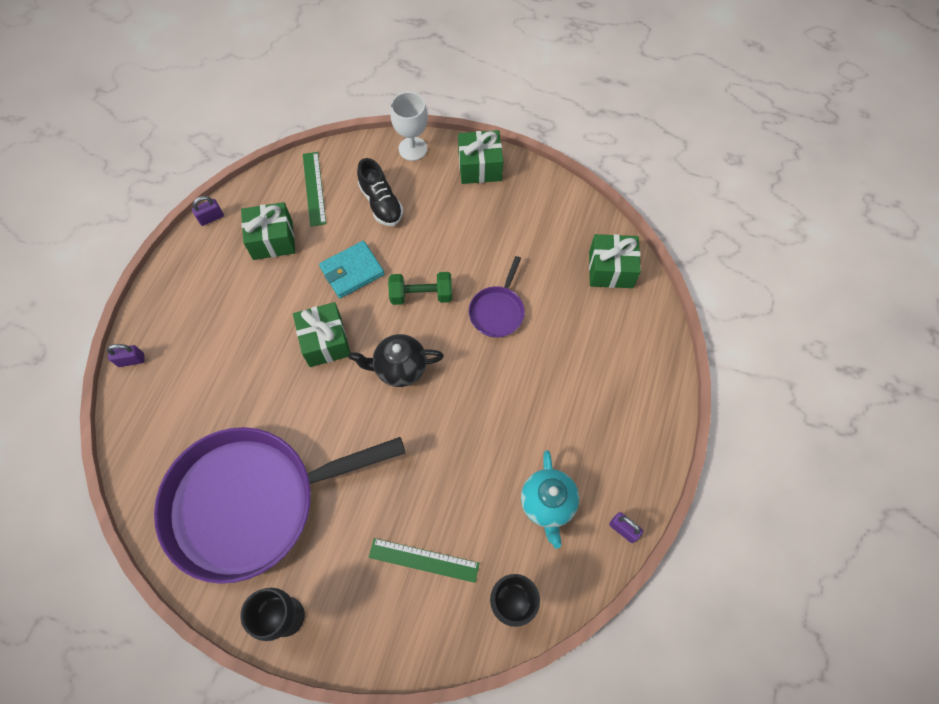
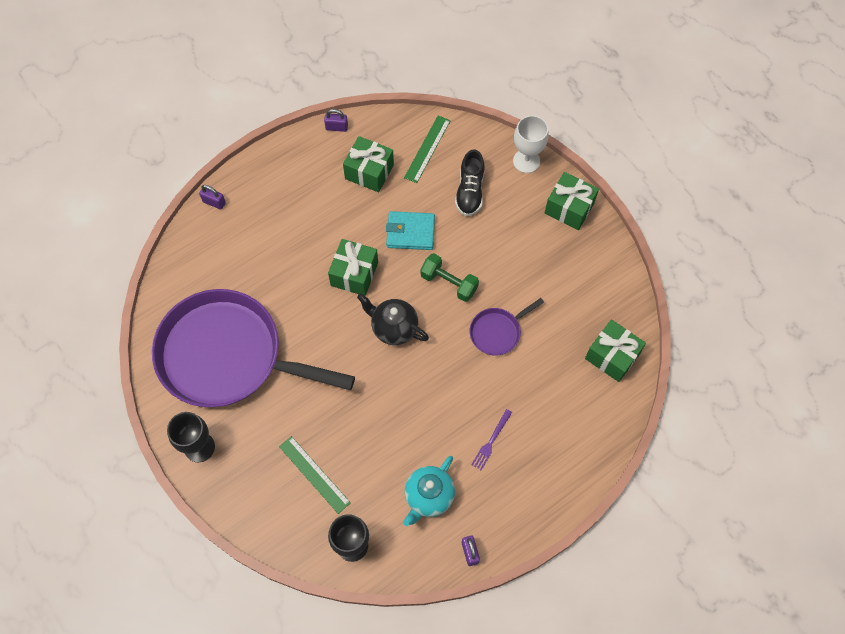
camera: 35 degrees right, 0 degrees up
none -> purple fork [471,409,512,470]

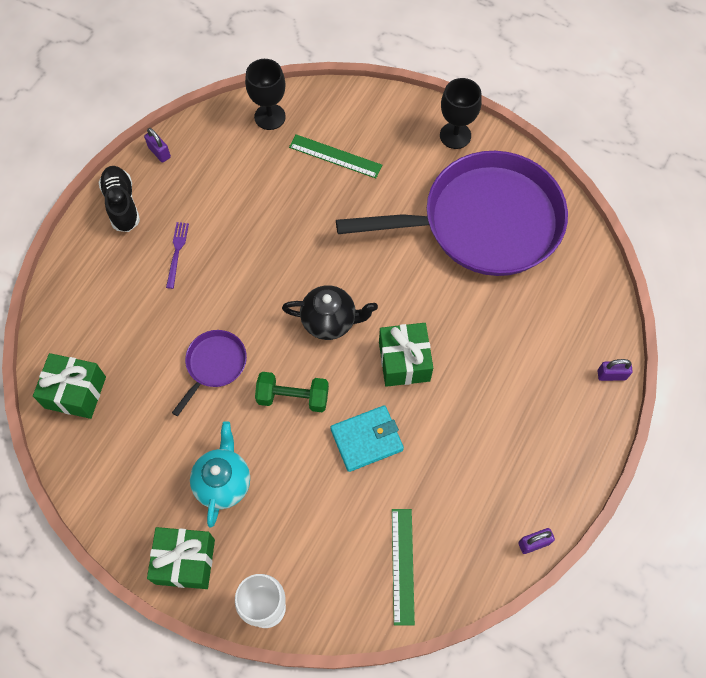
camera: 155 degrees right, 0 degrees up
green gift [343,136,394,192] -> none
turquoise teapot [403,456,455,526] -> turquoise teapot moved to [190,421,250,527]
black shoe [455,149,484,216] -> black shoe moved to [98,166,140,232]

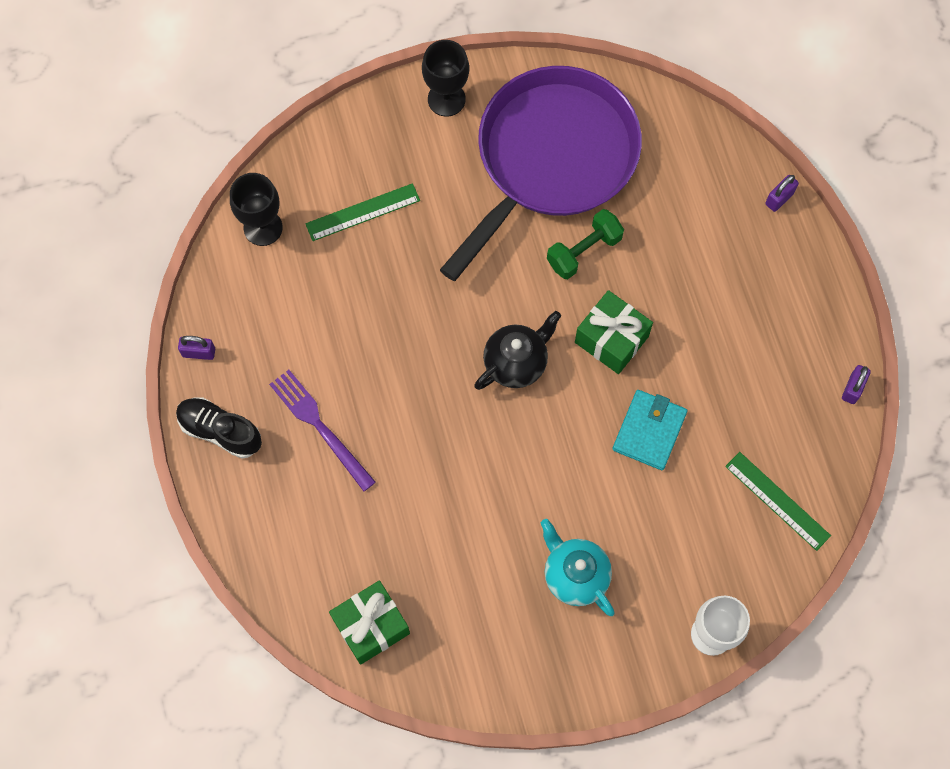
camera: 45 degrees left, 5 degrees up
green gift [147,527,215,589] -> none
purple fork [166,222,189,289] -> purple fork [269,370,376,491], size x1.65
purple pan [172,330,247,416] -> none
green dumbbell [255,372,329,412] -> green dumbbell moved to [547,209,624,279]

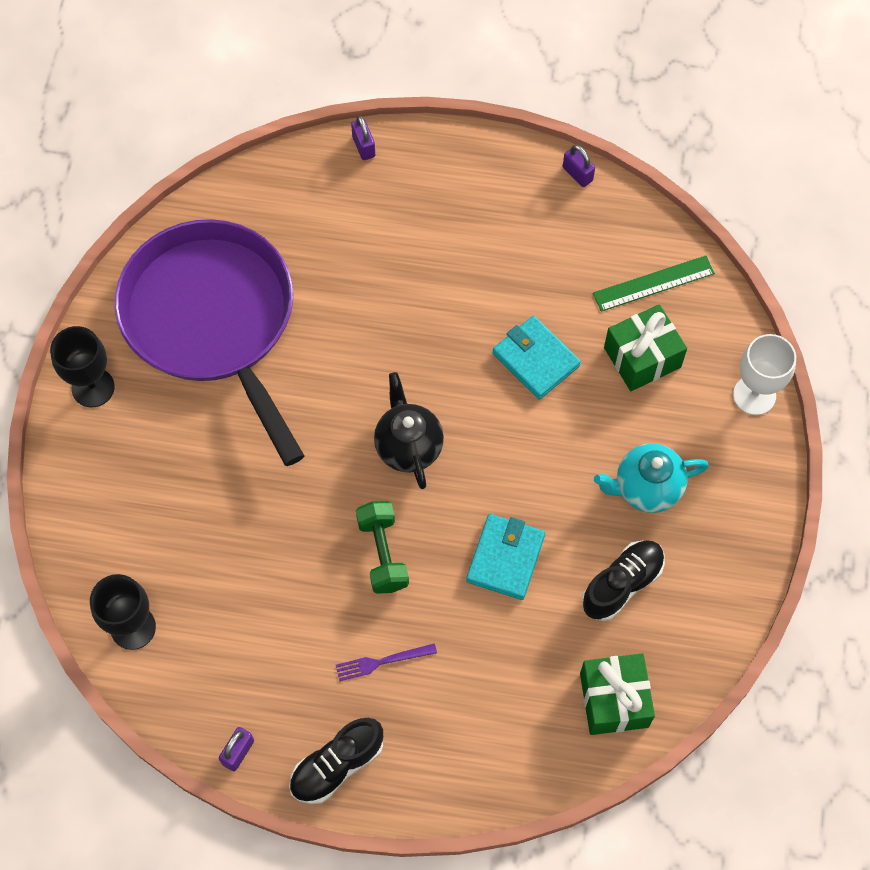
camera: 65 degrees left, 5 degrees down
purple fork [269,370,376,491] -> purple fork [336,643,437,681], size x0.61
green ruler [305,183,420,241] -> none
green dumbbell [547,209,624,279] -> green dumbbell moved to [356,501,409,594]
green gift [575,290,653,374] -> green gift moved to [604,304,687,391]
none -> turquoise wallet [466,514,545,600]
none -> black shoe [582,540,665,621]

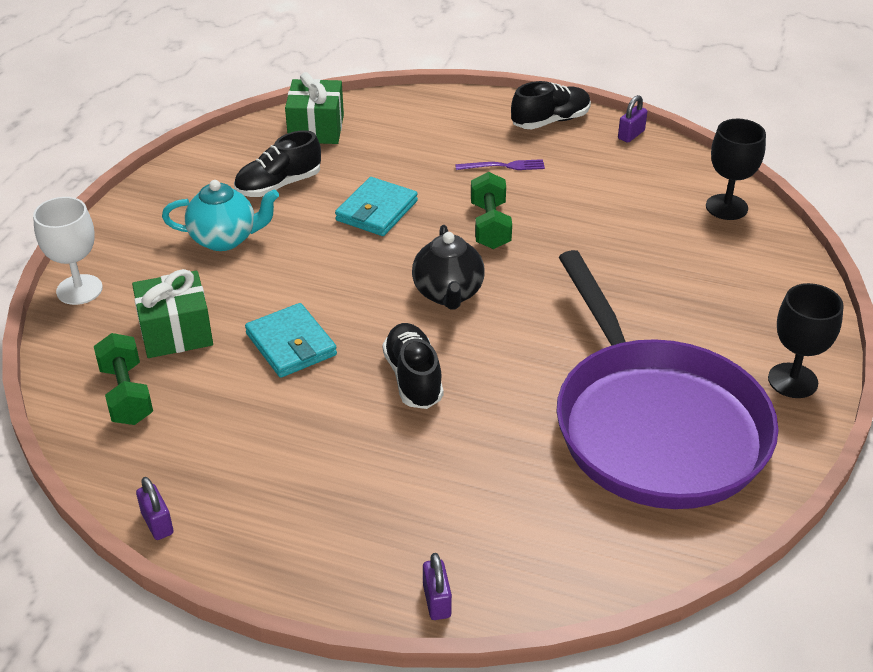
camera: 170 degrees left, 25 degrees down
green ruler [593,256,715,312] -> green dumbbell [94,333,153,425]
none -> black shoe [382,323,443,409]

